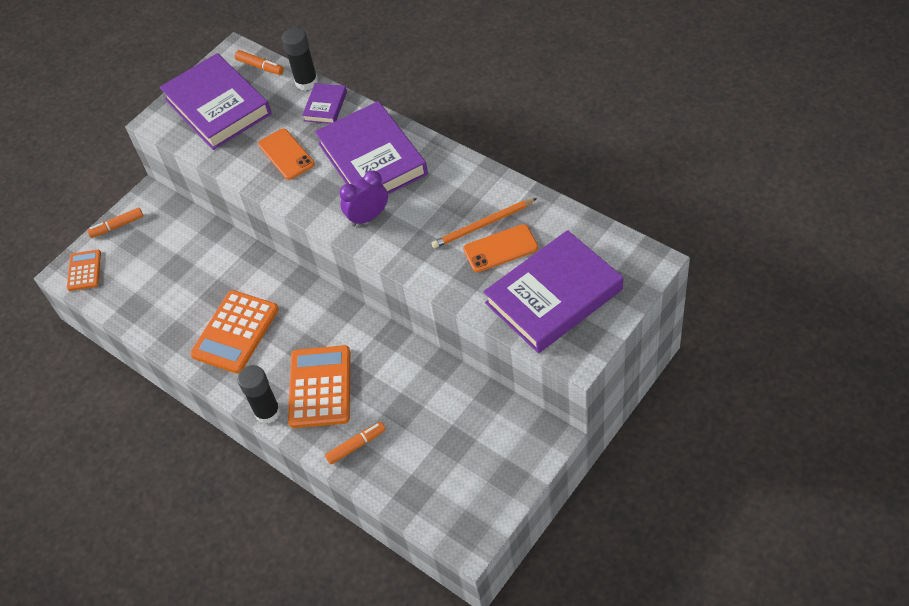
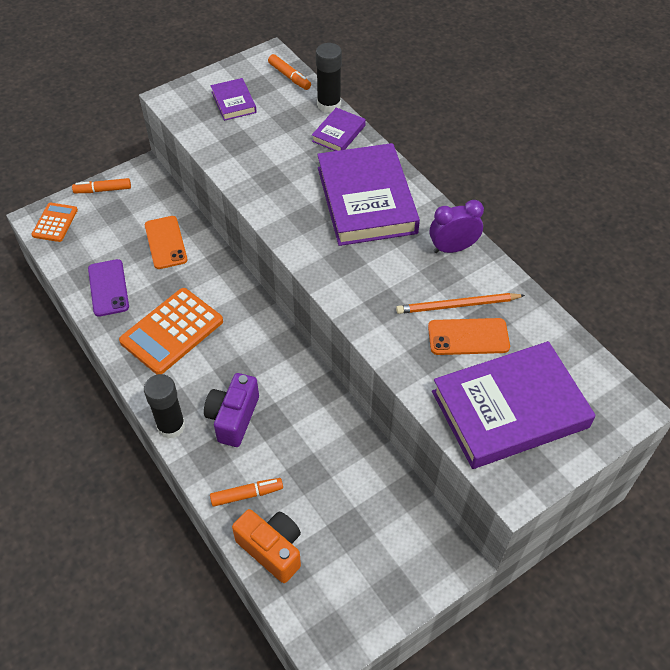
camera: 10 degrees right, 0 degrees up
purple book [160,53,272,150] -> purple book [211,78,257,121], size x0.47
orange phone [258,128,315,180] -> orange phone moved to [145,216,187,269]
orange calculator [288,345,350,428] -> purple camera [204,373,259,447]
purple clock [339,170,388,226] -> purple clock moved to [430,200,484,253]
none -> purple phone [88,259,129,317]
none -> orange camera [232,509,301,583]

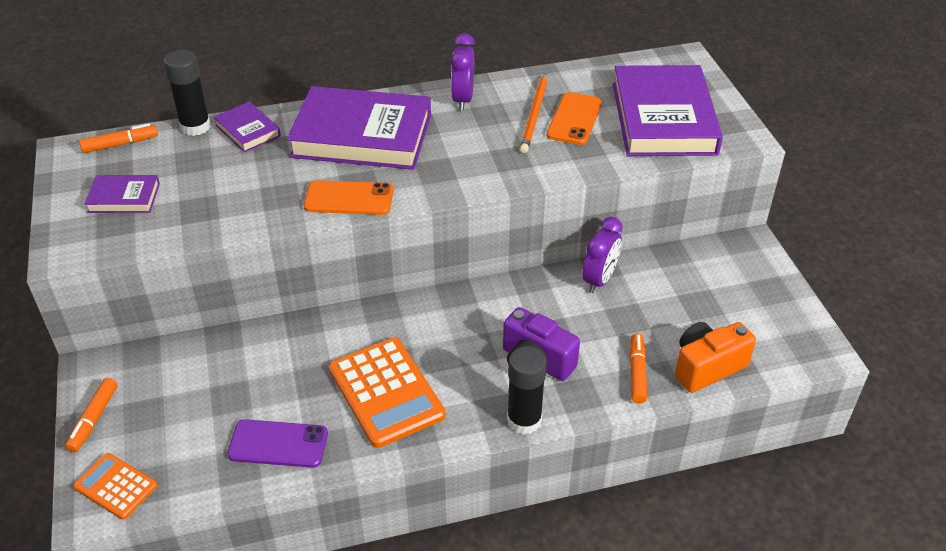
camera: 70 degrees left, 10 degrees down
orange phone [145,216,187,269] -> orange phone moved to [304,180,393,215]
none -> purple clock [582,217,623,293]

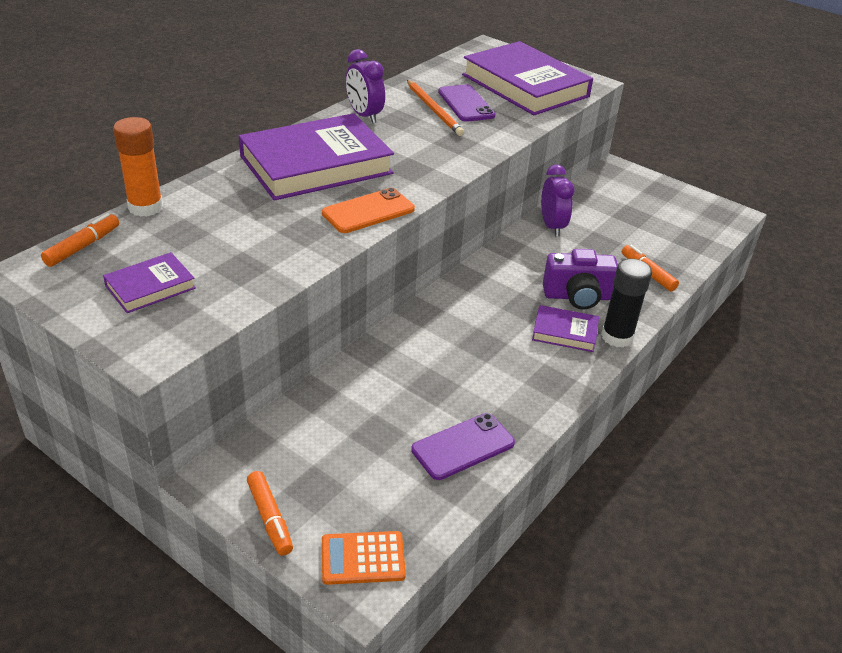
camera: 40 degrees left, 5 degrees down
black glue stick [163,50,211,136] -> orange glue stick [113,117,163,217]
purple book [214,102,281,152] -> purple book moved to [532,305,599,352]
orange calculator [329,337,446,448] -> none
orange phone [547,92,602,145] -> purple phone [438,84,495,122]
orange camera [675,322,756,393] -> none

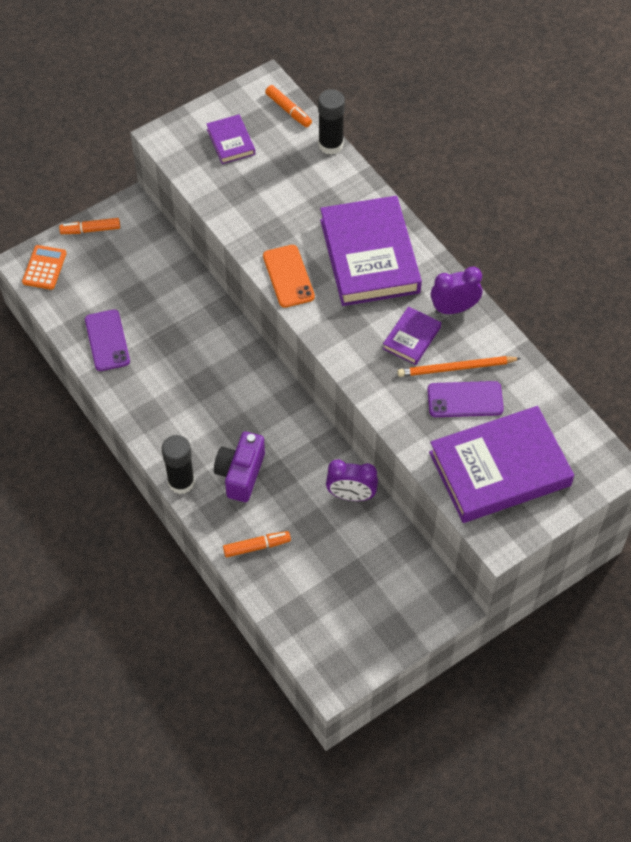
camera: 110 degrees right, 20 degrees up
orange glue stick [113,117,163,217] -> black glue stick [318,89,345,155]
purple book [532,305,599,352] -> purple book moved to [383,306,441,365]

